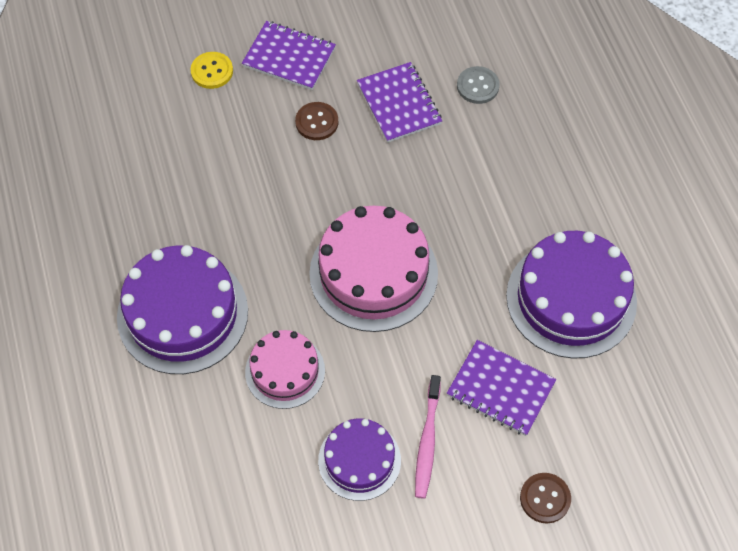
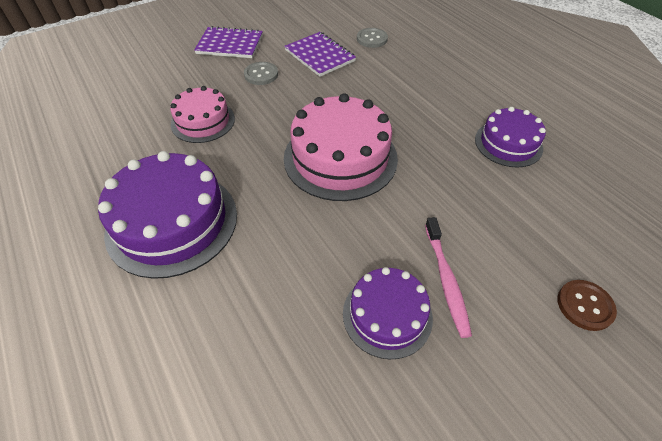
camera: 15 degrees left, 10 degrees down
yellow button [191,52,233,89] -> none
pink cake [245,330,325,409] -> pink cake moved to [170,86,235,143]
brown button [295,102,338,140] -> grey button [244,62,278,85]
purple notebook [447,340,556,436] -> none
purple cake [506,231,637,359] -> purple cake [475,107,546,168], size x0.60

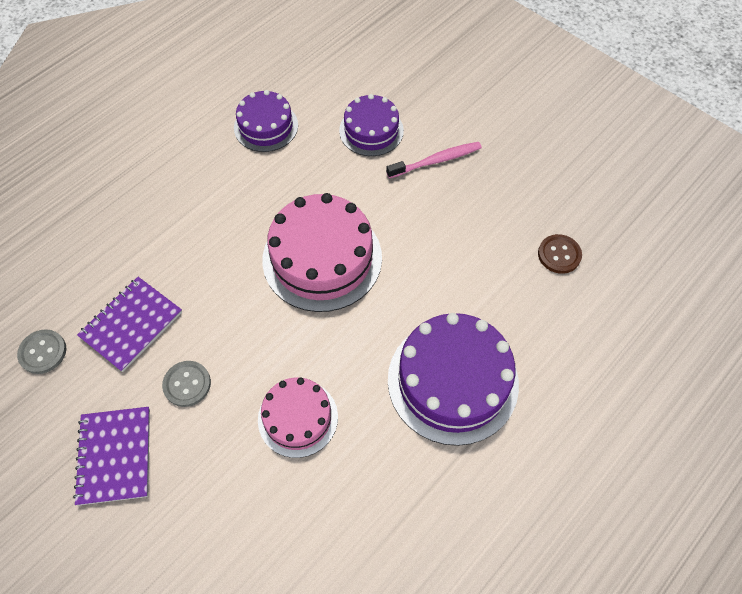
camera: 105 degrees left, 10 degrees up
purple cake [343,267,433,359] -> purple cake moved to [339,94,404,156]
grey button [357,28,388,48] -> grey button moved to [17,329,67,374]
brown button [557,280,617,331] -> brown button moved to [538,234,582,274]

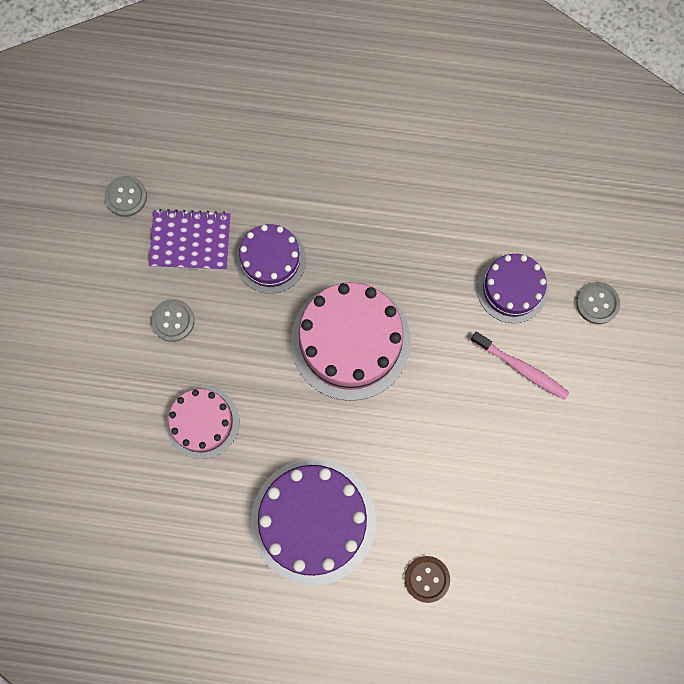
camera: 55 degrees right, 15 degrees up
purple notebook [73,407,150,506] -> none
purple cake [234,90,298,152] -> purple cake moved to [236,224,306,294]
brown button [538,234,582,274] -> brown button moved to [404,556,450,603]
none -> grey button [576,282,620,324]

